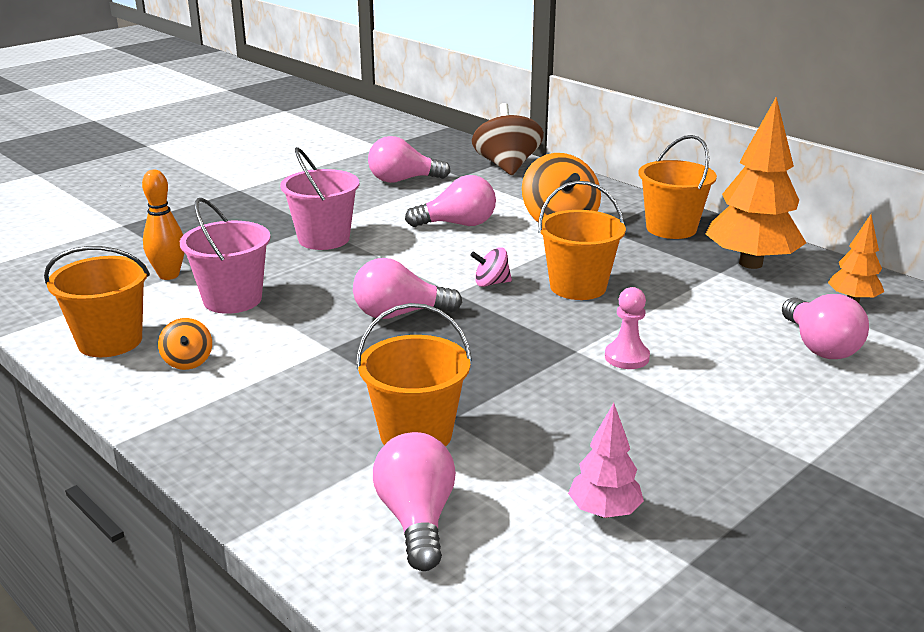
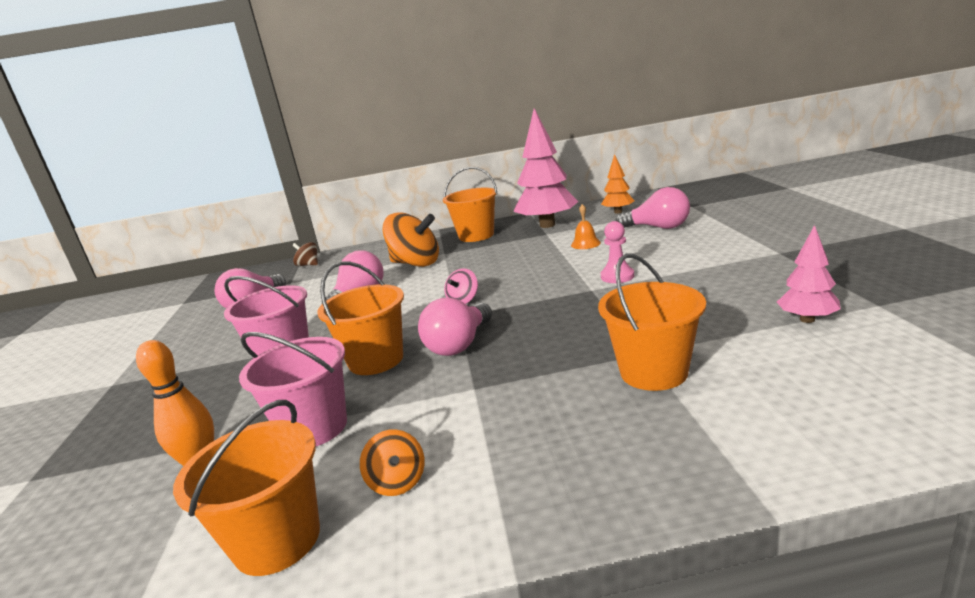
camera: 50 degrees left, 5 degrees down
orange spinning top [158,318,212,370] -> orange spinning top turned 45 degrees clockwise [360,429,425,496]
pink light bulb [373,432,456,571] -> none
brown spinning top [472,103,544,175] -> brown spinning top [293,242,318,266], size x0.49
orange bucket [538,181,626,300] -> orange bucket moved to [317,262,404,375]
orange tree [706,97,806,269] -> pink tree [513,108,578,228]
none -> orange bell [571,204,601,249]

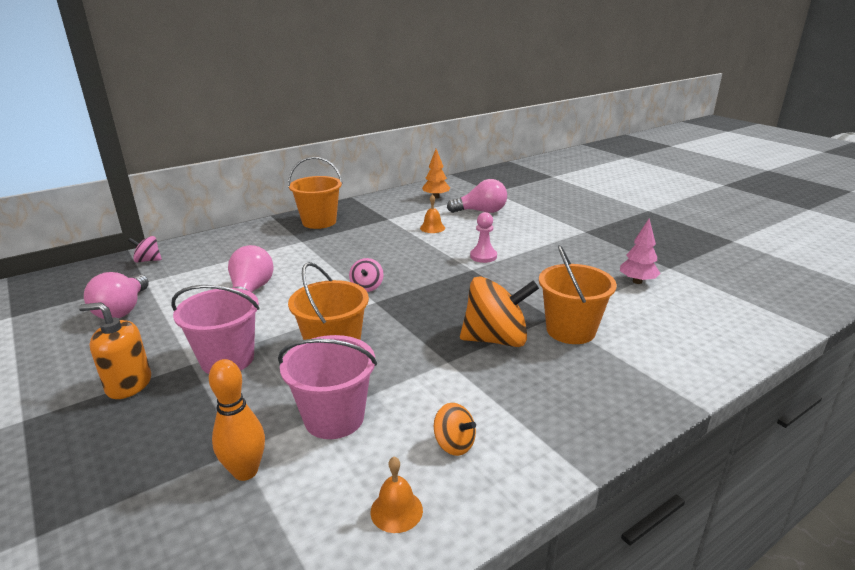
camera: 30 degrees left, 5 degrees up
orange bucket [173,400,320,576] -> orange bell [370,457,423,533]
brown spinning top [293,242,318,266] -> pink spinning top [128,236,162,263]
orange spinning top [382,212,439,267] -> orange spinning top moved to [460,276,539,347]
pink light bulb [418,298,492,356] -> none
pink tree [513,108,578,228] -> none
none -> orange soap dispenser [79,302,151,399]

